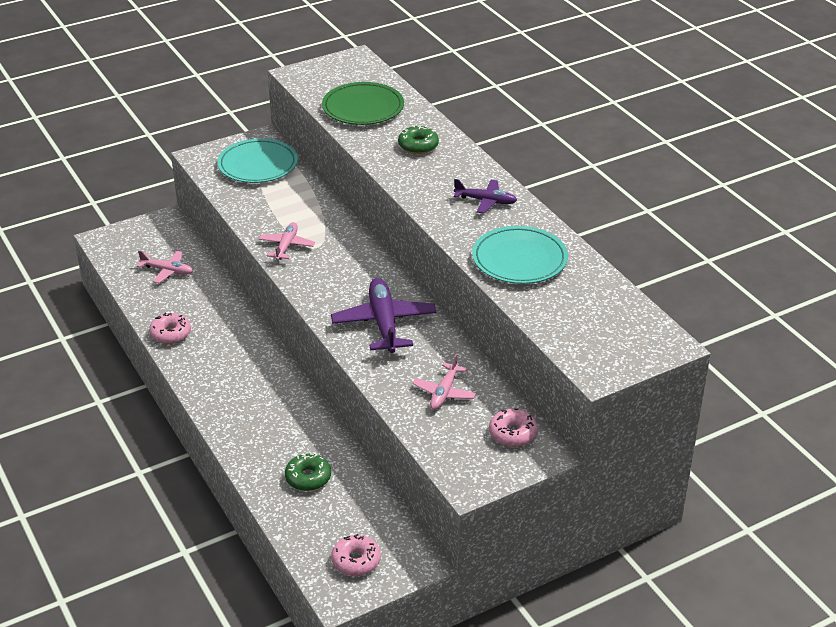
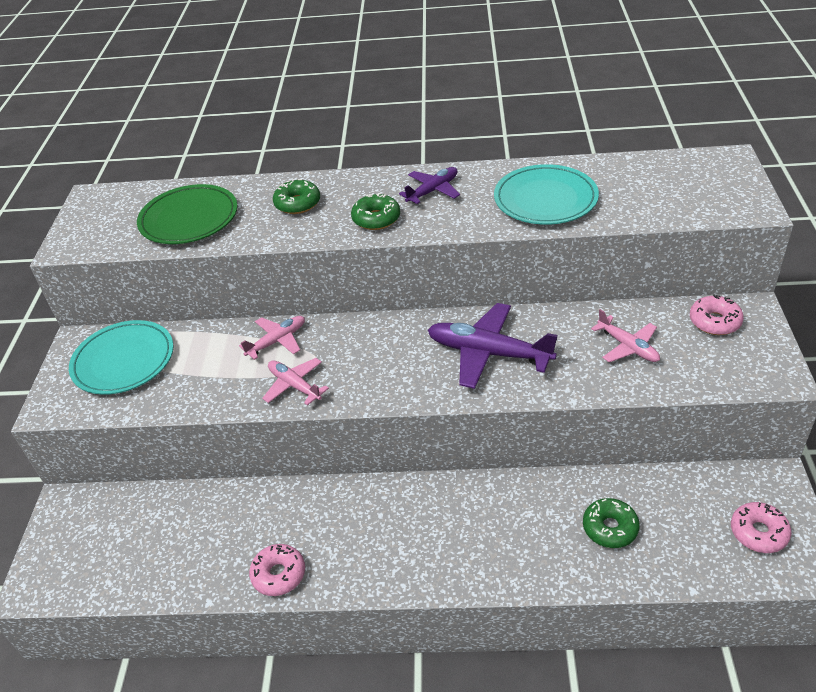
camera: 55 degrees left, 5 degrees up
pink plane [137,250,193,283] -> pink plane moved to [239,316,305,360]
none -> green donut [351,193,400,230]

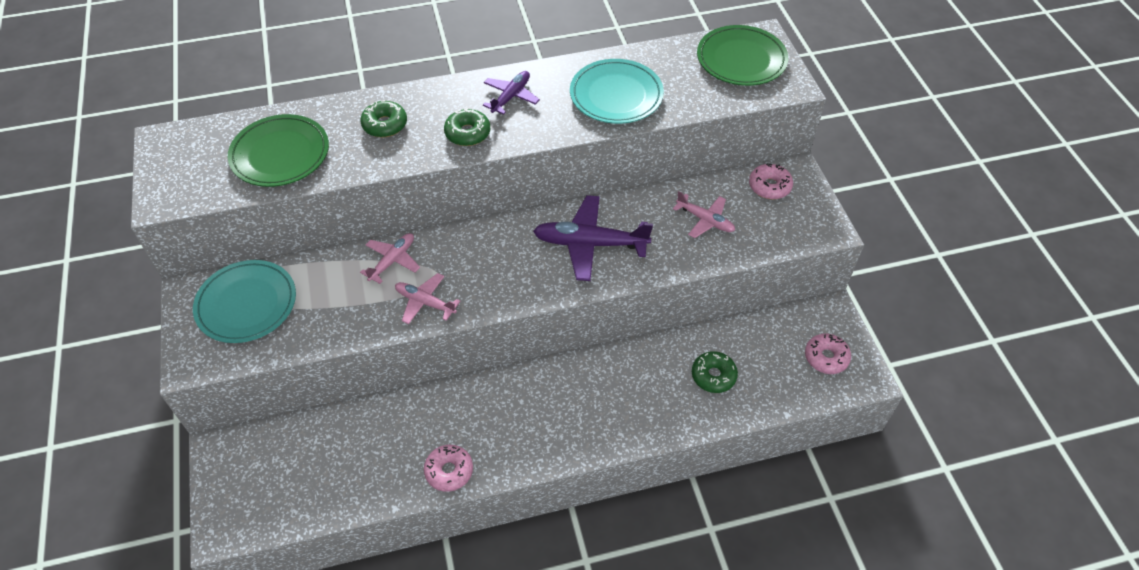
camera: 20 degrees left, 10 degrees up
none -> green plate [697,25,788,86]

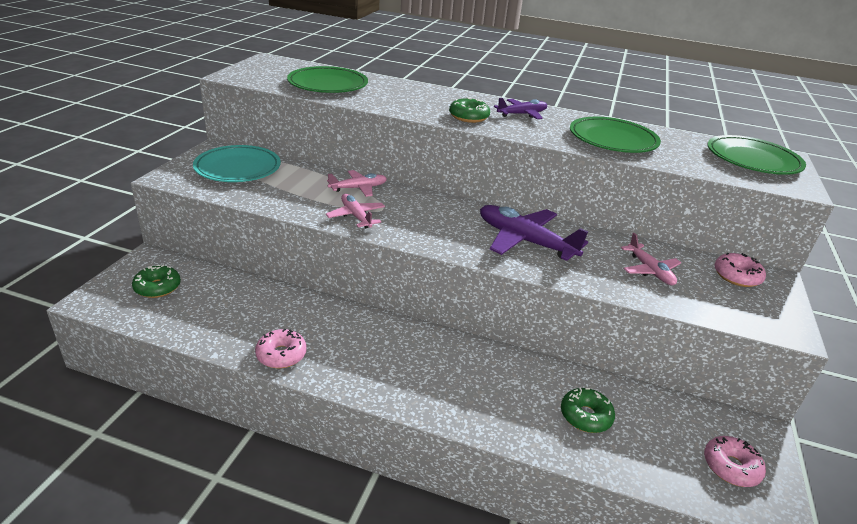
camera: 30 degrees right, 20 degrees down
green donut [360,100,407,137] -> green donut moved to [132,265,181,298]
turquoise plate [570,59,664,124] -> green plate [570,117,661,153]

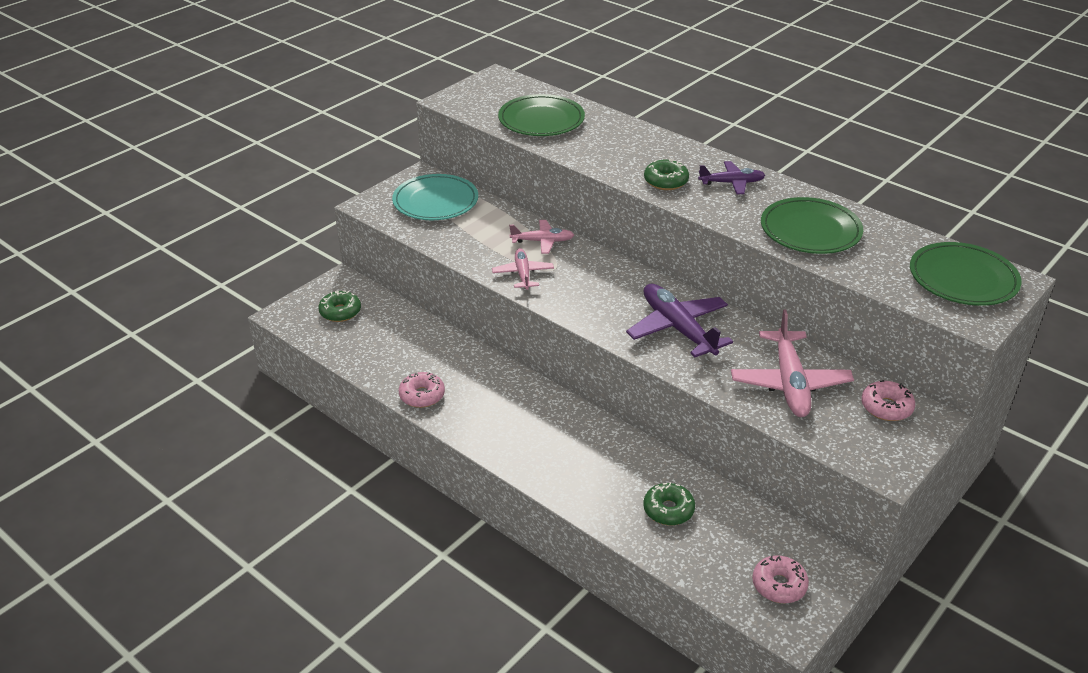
camera: 25 degrees right, 5 degrees up
pink plane [621,233,681,285] -> pink plane [731,310,854,417], size x1.72

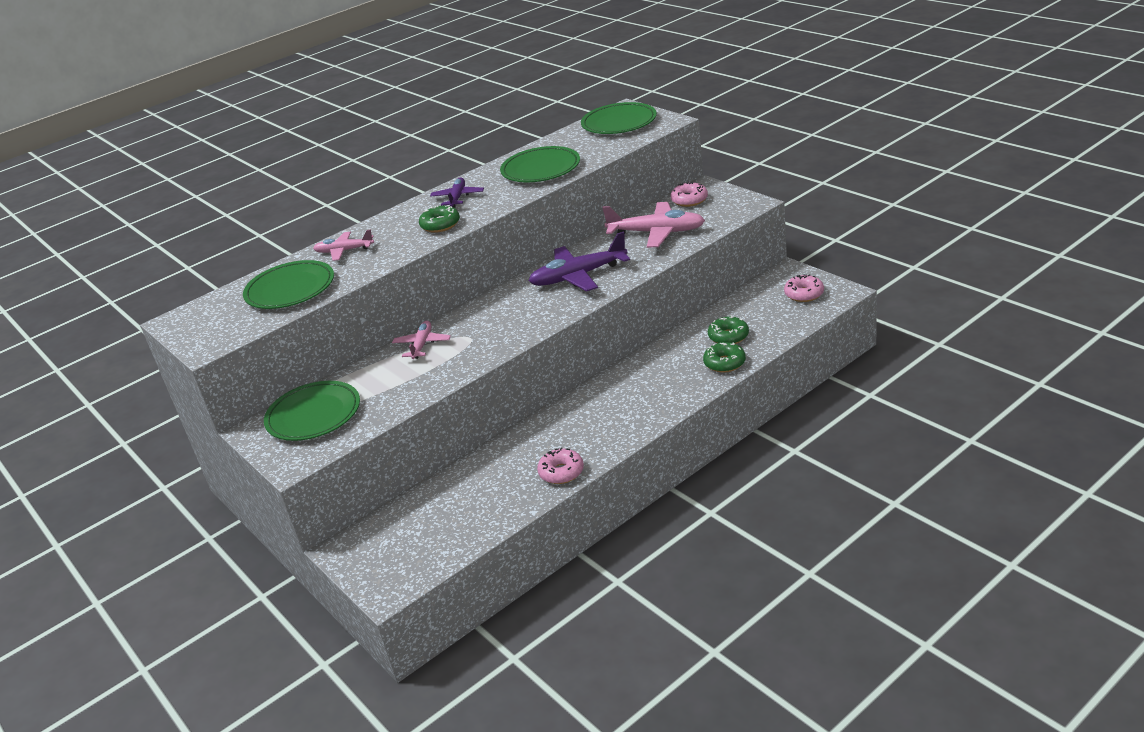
camera: 75 degrees left, 5 degrees down
green donut [318,291,361,322] -> green donut moved to [703,342,746,373]
turquoise plate [392,174,478,220] -> green plate [264,381,360,441]
pink plane [492,248,554,290] -> pink plane moved to [313,230,374,261]

